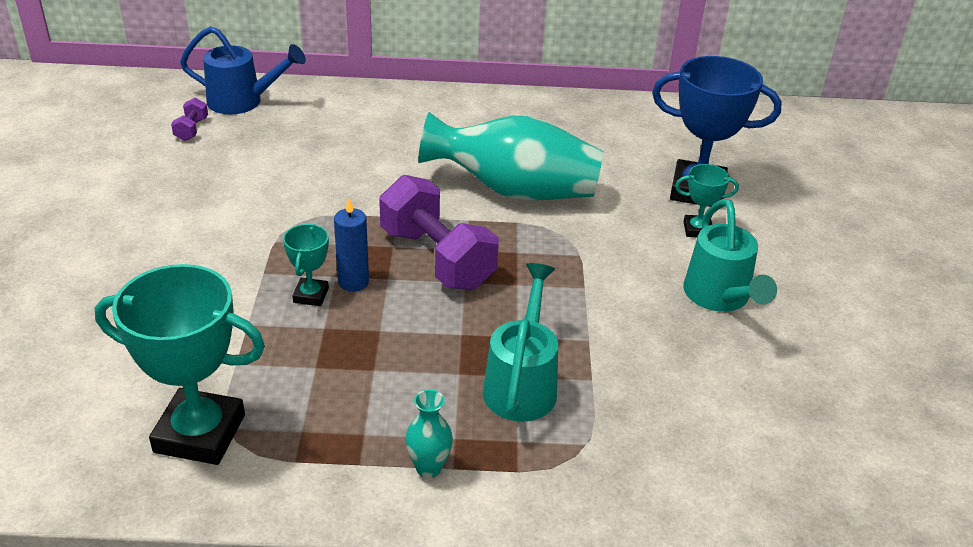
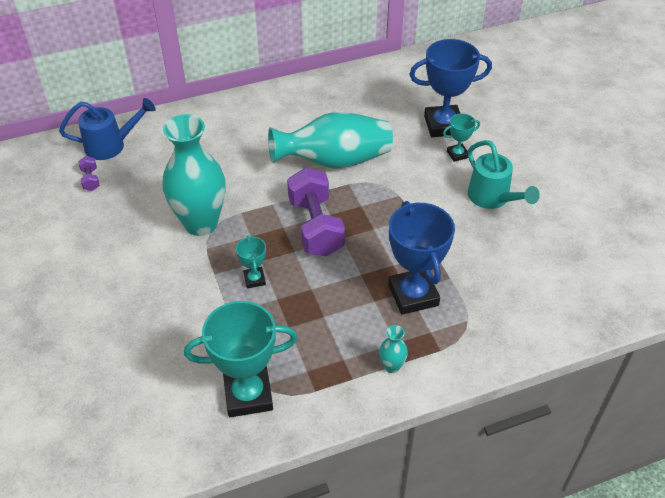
camera: 20 degrees left, 10 degrees up
blue candle [334,198,369,292] -> none
purple dumbbell [379,175,499,290] -> purple dumbbell turned 45 degrees clockwise [287,168,345,257]
turquoise watering can [483,263,558,422] -> blue trophy [388,201,455,315]
none -> turquoise vase [163,114,225,236]

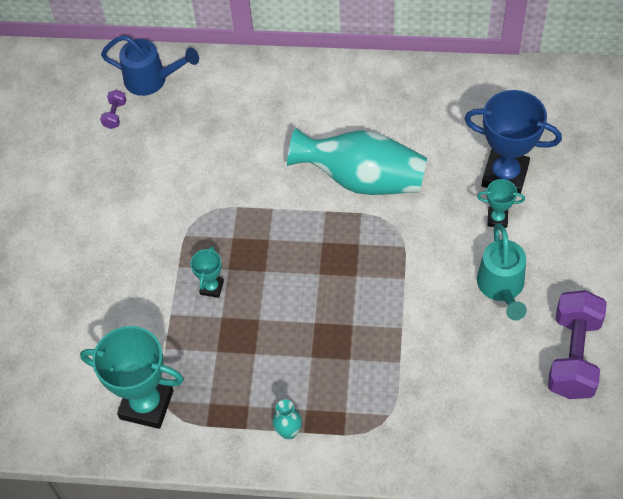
camera: 30 degrees right, 10 degrees up
turquoise vase [163,114,225,236] -> none
purple dumbbell [287,168,345,257] -> purple dumbbell moved to [548,290,607,399]
blue trophy [388,201,455,315] -> none

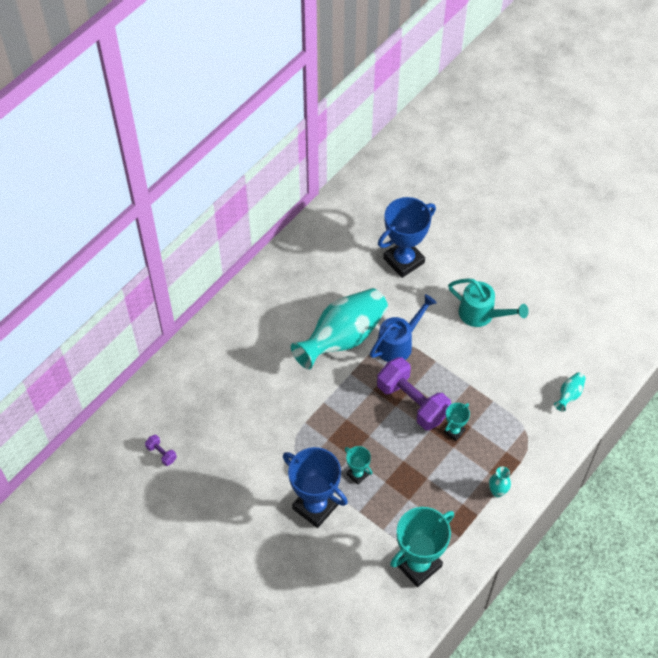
camera: 60 degrees left, 0 degrees up
blue watering can [101,35,199,96] -> blue watering can moved to [370,294,437,362]
turquoise trophy [477,179,525,228] -> turquoise trophy moved to [444,403,470,441]
purple dumbbell [548,290,607,399] -> purple dumbbell moved to [377,357,451,430]
none -> blue trophy [283,447,348,528]
none -> turquoise vase [554,373,586,411]

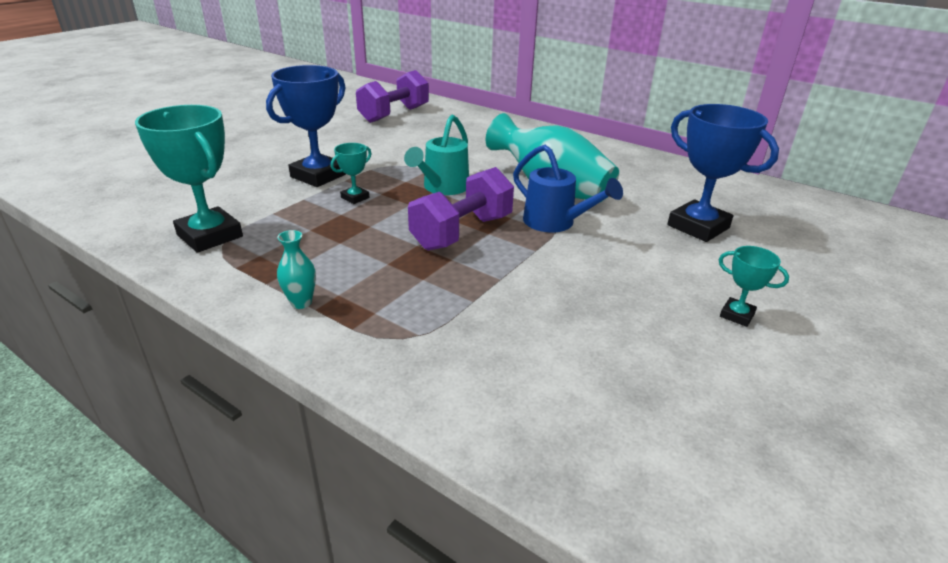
camera: 85 degrees right, 25 degrees down
purple dumbbell [145,435,177,466] -> purple dumbbell [356,70,429,123], size x2.35
turquoise trophy [444,403,470,441] -> turquoise trophy moved to [719,246,789,327]
turquoise watering can [448,278,528,327] -> turquoise watering can moved to [404,115,469,195]
turquoise vase [554,373,586,411] -> none

